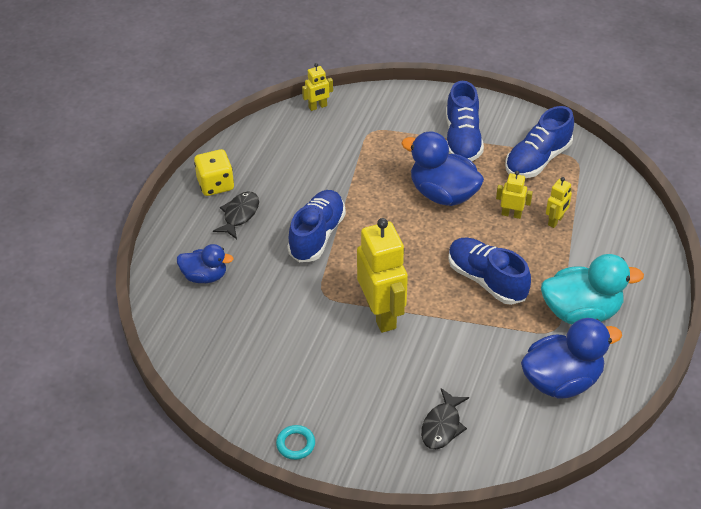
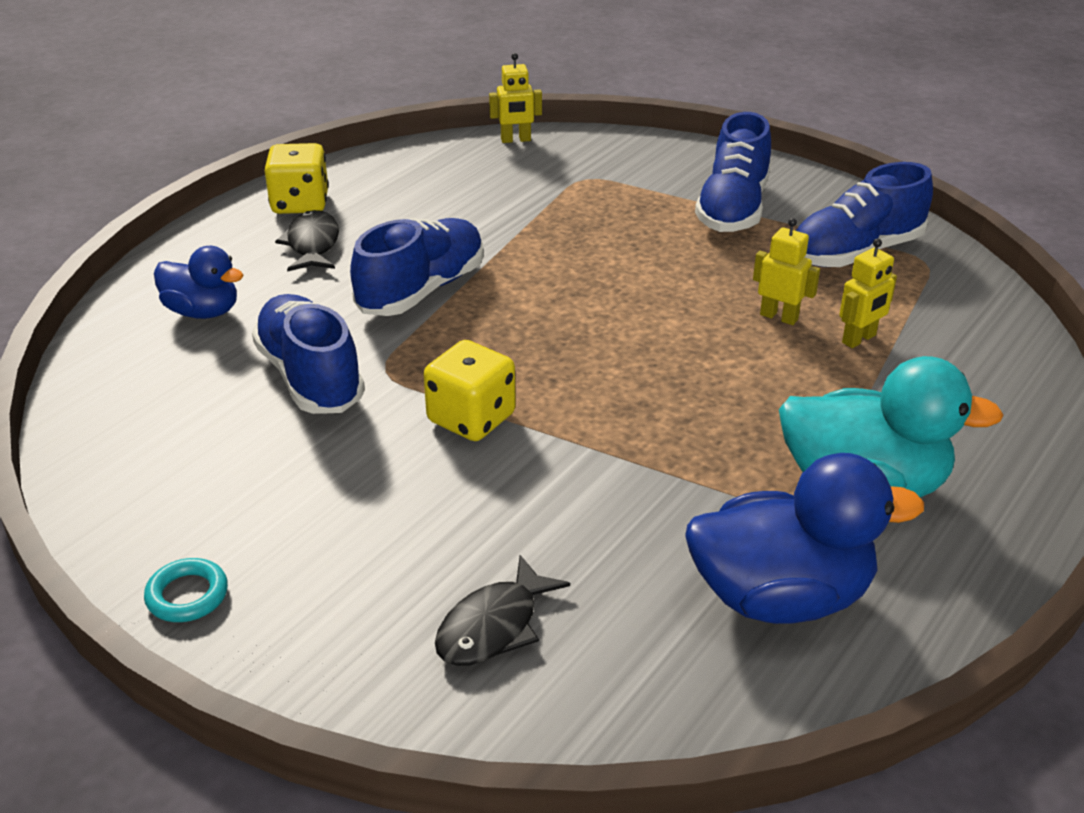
camera: 15 degrees right, 10 degrees down
black fish [213,191,259,239] -> black fish turned 45 degrees counterclockwise [275,210,339,272]
yellow robot [357,218,408,333] -> yellow dice [423,340,516,441]
blue duck [401,131,484,206] -> none
blue shoe [448,238,531,305] -> blue shoe moved to [252,294,365,414]

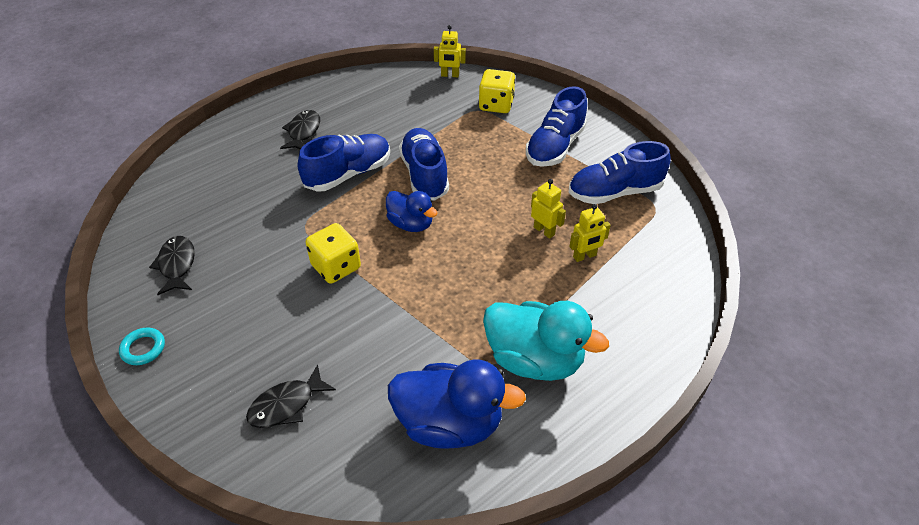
camera: 15 degrees right, 10 degrees up
blue duck [154,246,243,319] -> blue duck moved to [386,191,438,232]
blue shoe [252,294,365,414] -> blue shoe moved to [399,128,449,201]
yellow dice [265,143,329,214] -> yellow dice moved to [479,69,515,113]
none -> black fish [149,236,195,295]

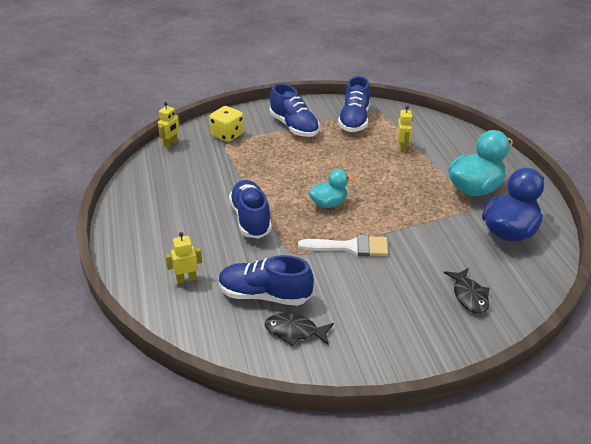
camera: 65 degrees left, 10 degrees down
turquoise ring [119,328,165,365] -> none
black fish [280,110,320,149] -> none
yellow dice [305,223,361,284] -> white brush [298,235,388,256]
blue duck [386,191,438,232] -> turquoise duck [309,169,354,208]
blue shoe [399,128,449,201] -> blue shoe moved to [219,255,314,306]
yellow robot [531,179,566,239] -> yellow robot moved to [165,232,202,284]

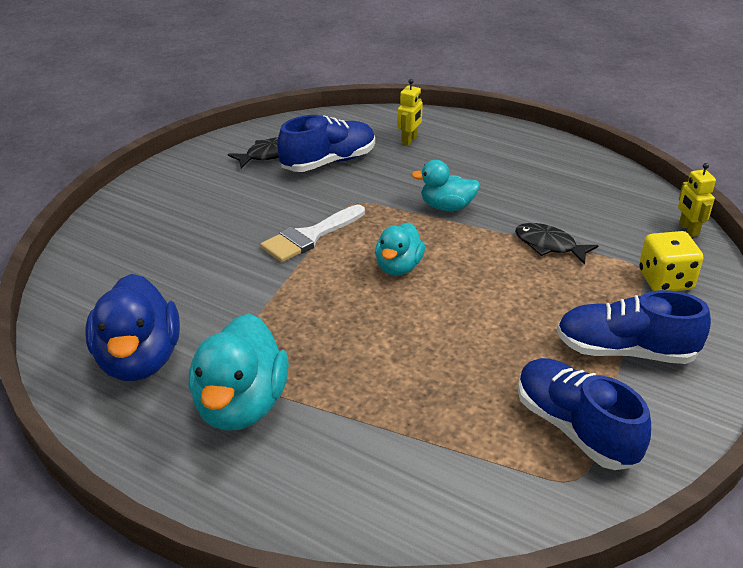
camera: 135 degrees right, 0 degrees up
blue shoe [229,180,272,238] -> turquoise duck [411,160,480,211]
yellow robot [397,106,413,152] -> none
black fish [444,268,489,314] -> black fish moved to [515,223,599,264]

